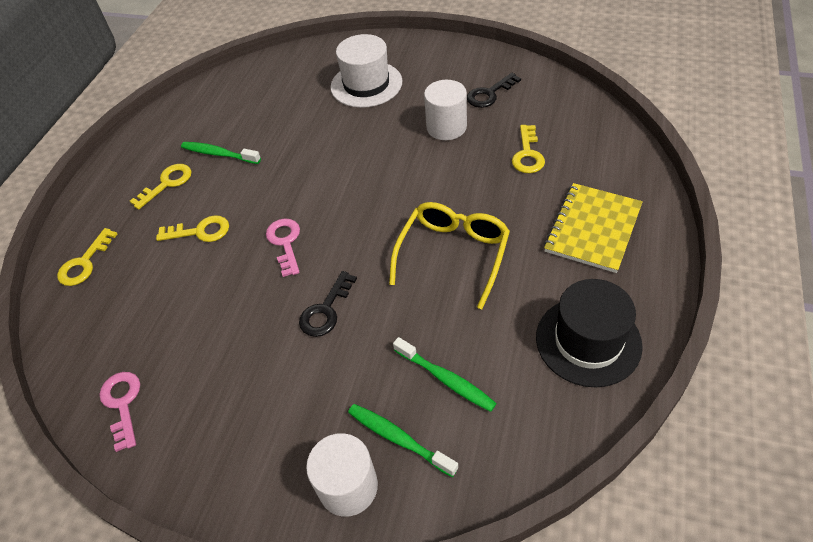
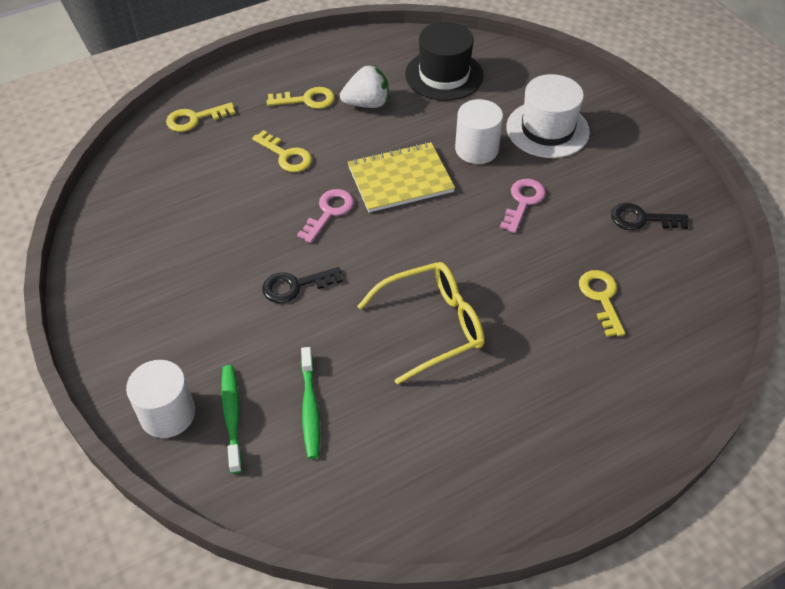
camera: 40 degrees right, 0 degrees up
pink key [99,372,140,452] -> pink key moved to [500,179,546,233]
green toothbrush [181,142,261,164] -> white strawberry [340,65,389,108]
white cylinder [424,80,467,140] -> white cylinder moved to [455,99,503,164]
yellow key [512,125,545,173] -> yellow key turned 120 degrees clockwise [579,270,625,337]
black hat [536,279,643,387] -> black hat moved to [405,22,483,101]
yellow notebook [544,183,643,273] -> yellow notebook moved to [348,142,455,212]

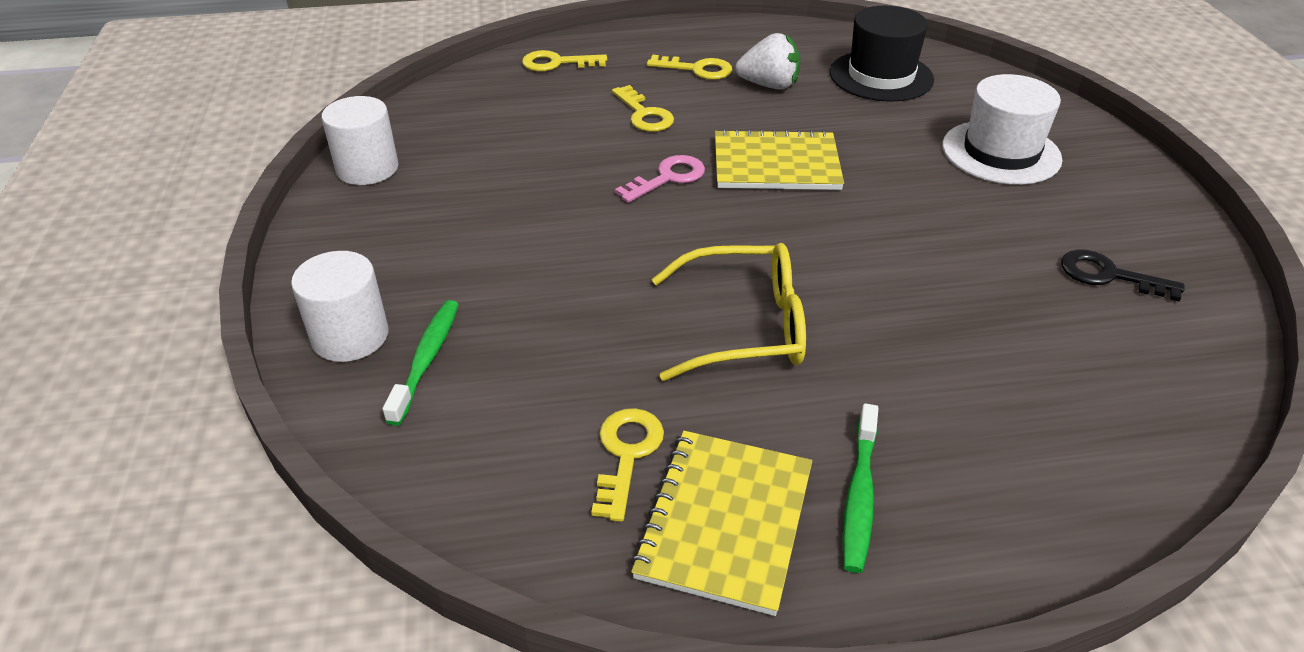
camera: 20 degrees right, 10 degrees down
black key [262,267,343,303] -> none
green toothbrush [301,347,320,459] -> green toothbrush moved to [843,403,879,573]
white cylinder [455,99,503,164] -> white cylinder moved to [322,96,399,185]
pink key [500,179,546,233] -> none
yellow key [579,270,625,337] -> yellow key moved to [591,408,664,522]
none -> yellow notebook [631,431,812,616]

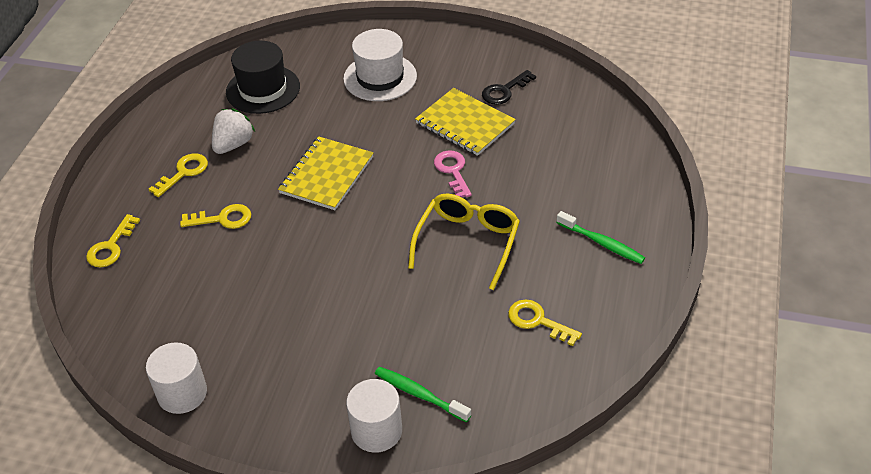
camera: 65 degrees left, 5 degrees up
pink key [615,155,705,203] -> pink key moved to [434,150,472,197]
yellow notebook [631,431,812,616] -> yellow notebook moved to [415,88,516,156]

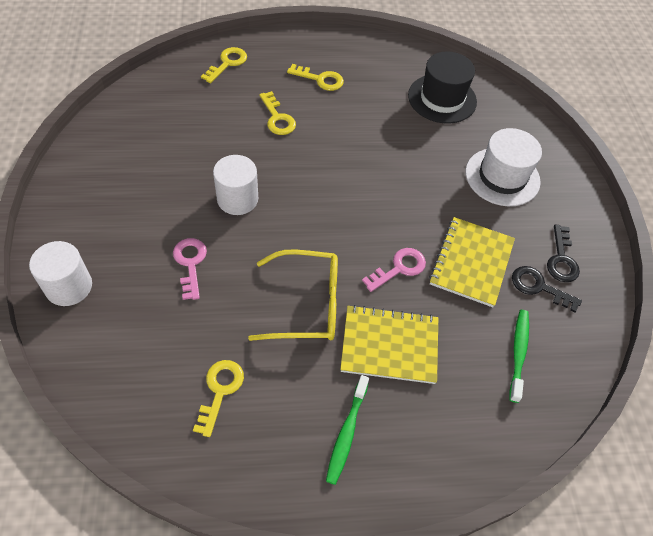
camera: 65 degrees right, 10 degrees up
yellow key [86,214,140,267] -> yellow key turned 120 degrees clockwise [201,47,247,83]
white cylinder [146,342,207,414] -> white cylinder moved to [213,155,258,215]
white strawberry [212,108,255,154] -> none
yellow notebook [278,136,373,210] -> yellow notebook moved to [340,305,438,384]
green toothbrush [375,366,471,422] -> green toothbrush moved to [509,310,529,403]
none -> pink key [173,238,207,300]
none -> black key [547,224,580,282]

